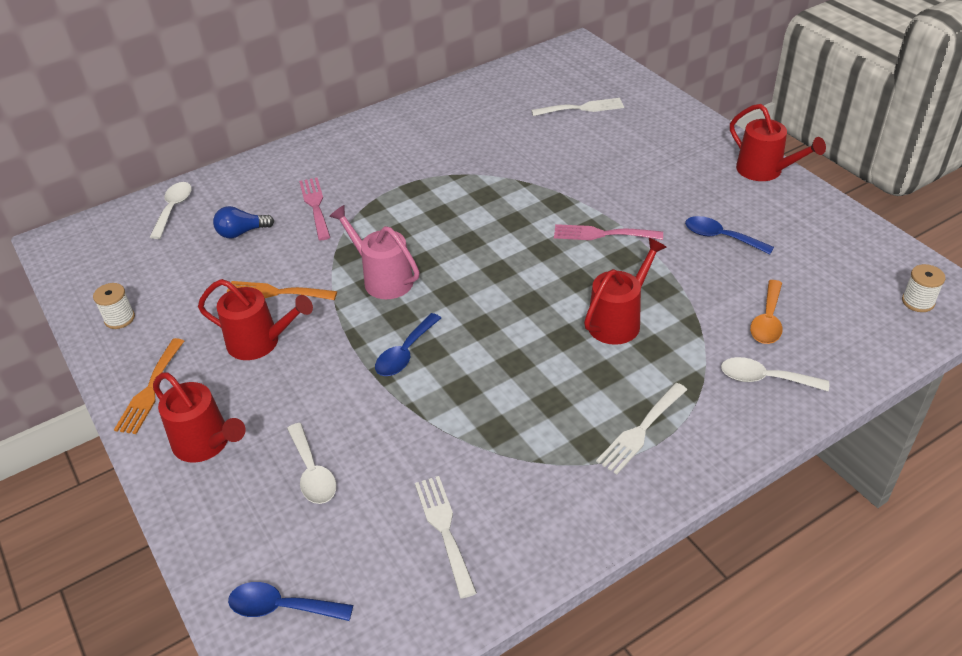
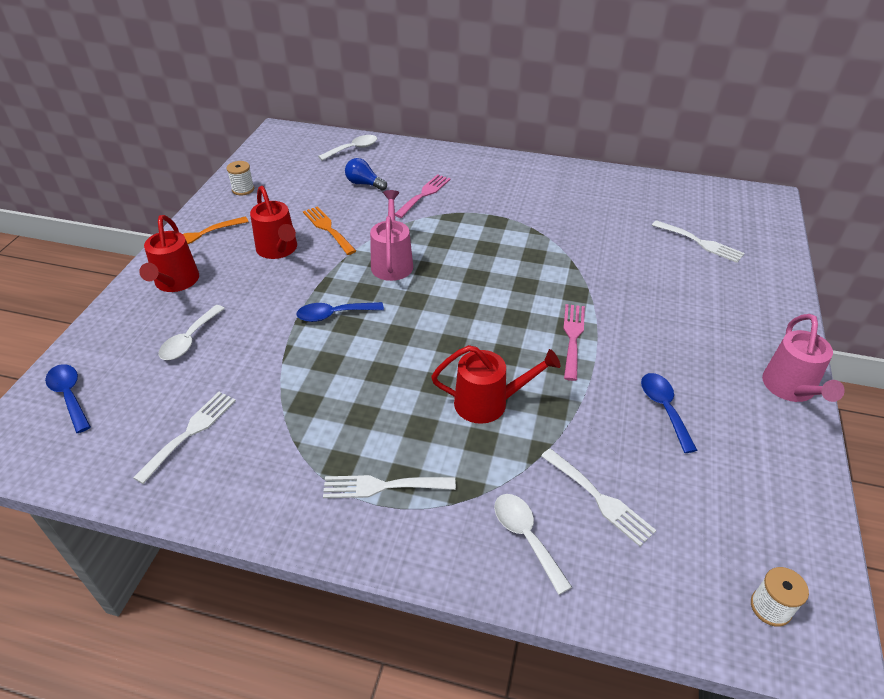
camera: 45 degrees right, 0 degrees up
pink fork [554,224,663,240] -> pink fork turned 45 degrees clockwise [563,304,585,381]
red watering can [730,104,826,181] -> pink watering can [762,314,845,402]
orange spoon [750,280,782,344] -> white fork [541,448,656,547]

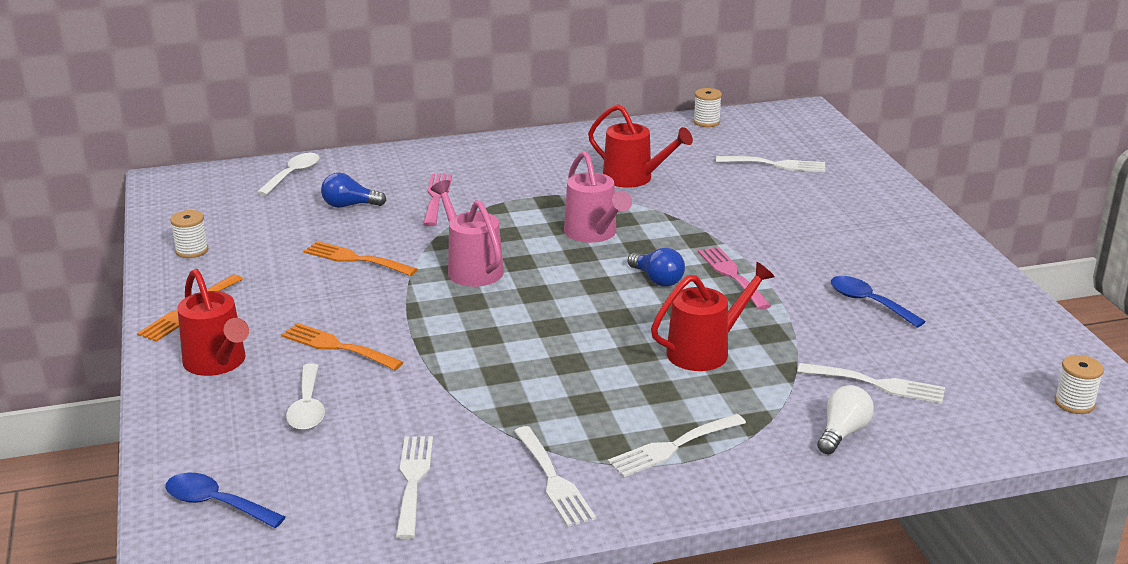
camera: 30 degrees left, 15 degrees down
red watering can [250,186,297,259] -> red watering can moved to [588,104,693,188]
blue spoon [296,302,384,322] -> none
white spoon [494,494,572,595] -> white light bulb [817,385,874,455]
pink watering can [762,314,845,402] -> pink watering can moved to [564,151,632,243]
none -> orange fork [281,323,403,370]
none -> white fork [514,426,596,527]
none -> blue light bulb [628,248,685,287]
none -> white spool [693,88,722,127]

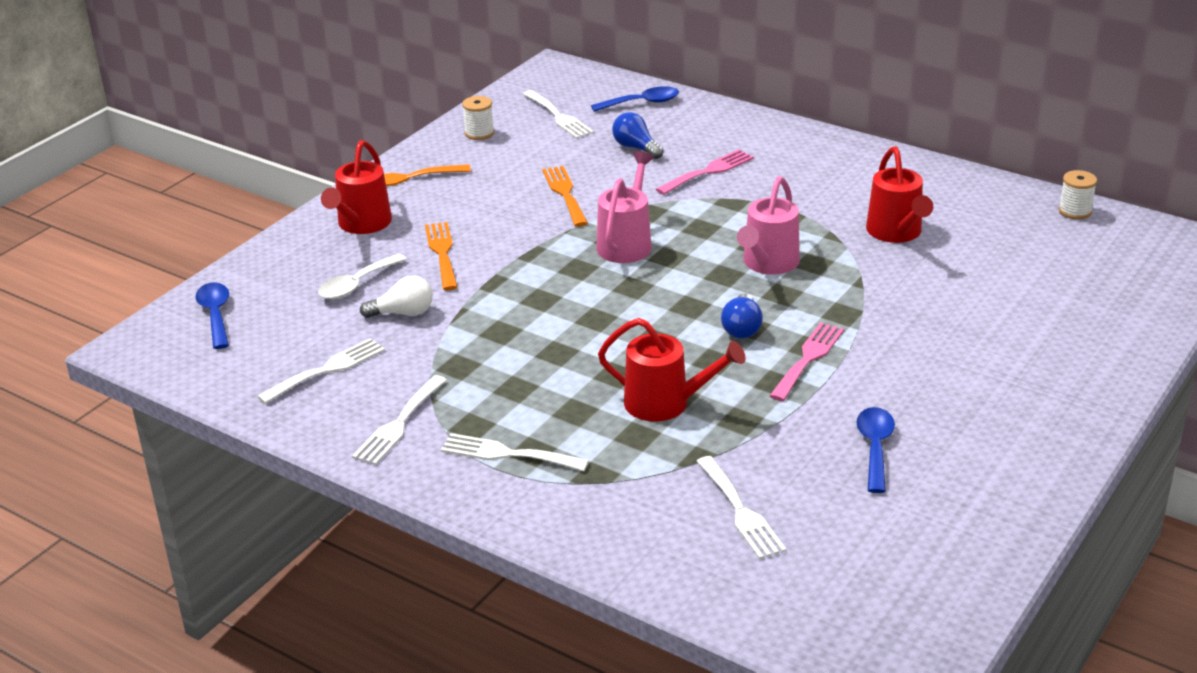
camera: 50 degrees right, 5 degrees up
white spoon [257,153,320,196] -> blue spoon [591,86,679,112]
white fork [716,156,825,172] -> white fork moved to [523,90,594,139]
white light bulb [817,385,874,455] -> white light bulb moved to [360,276,433,318]
white spool [1055,355,1104,414] -> none

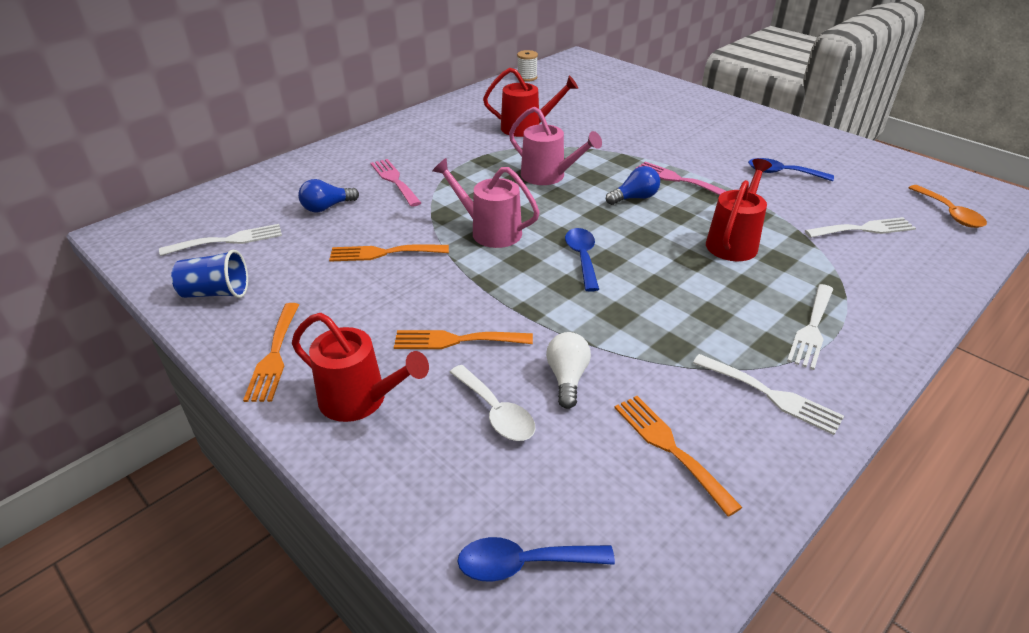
camera: 80 degrees left, 5 degrees up
white fork [257,338,385,404] -> orange fork [615,396,743,517]
white spool [462,96,494,140] -> blue cup [171,250,248,298]
blue spoon [591,86,679,112] -> blue spoon moved to [565,228,599,292]
blue light bulb [721,293,763,339] -> blue light bulb turned 45 degrees counterclockwise [606,166,660,205]
none -> orange spoon [909,185,987,228]

